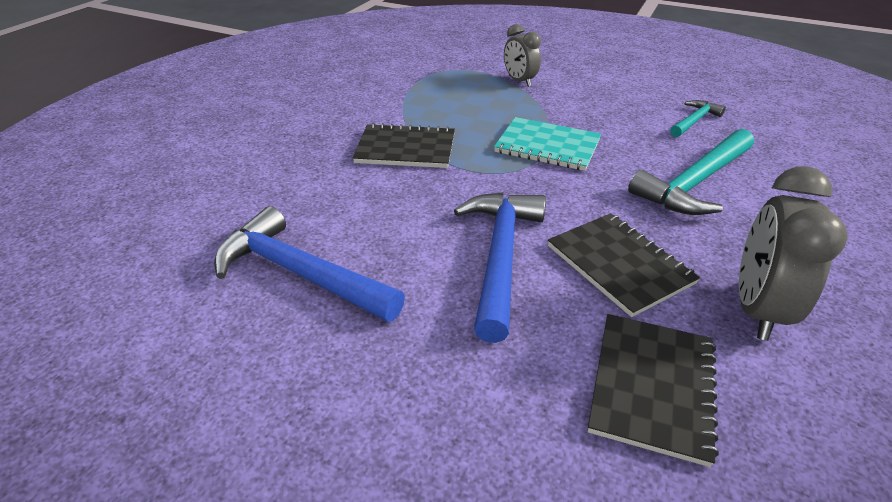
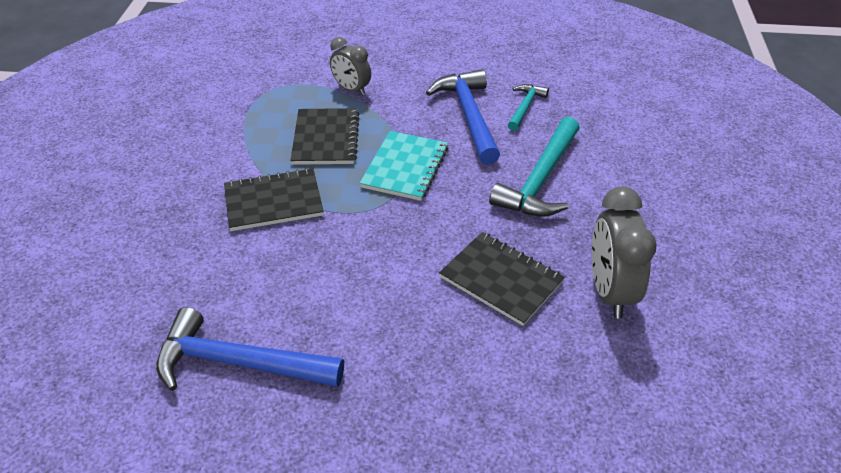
camera: 20 degrees left, 5 degrees up
blue hammer [454,193,546,343] -> blue hammer moved to [426,69,500,165]
turquoise notebook [494,117,601,171] -> turquoise notebook turned 75 degrees counterclockwise [359,131,448,201]
black notebook [588,314,719,467] -> black notebook moved to [290,108,360,165]

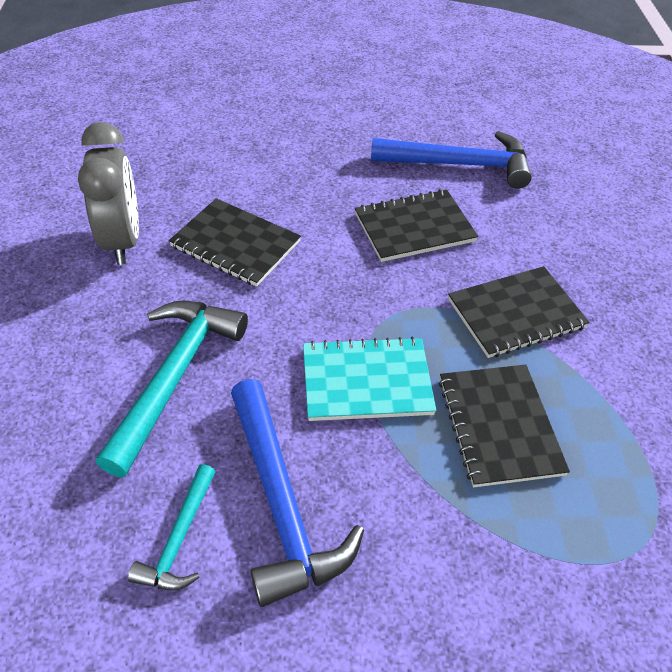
camera: 170 degrees right, 5 degrees up
grey clock [330,37,371,96] -> none
turquoise notebook [359,131,448,201] -> turquoise notebook turned 75 degrees clockwise [303,337,437,421]
none -> black notebook [355,189,478,262]

